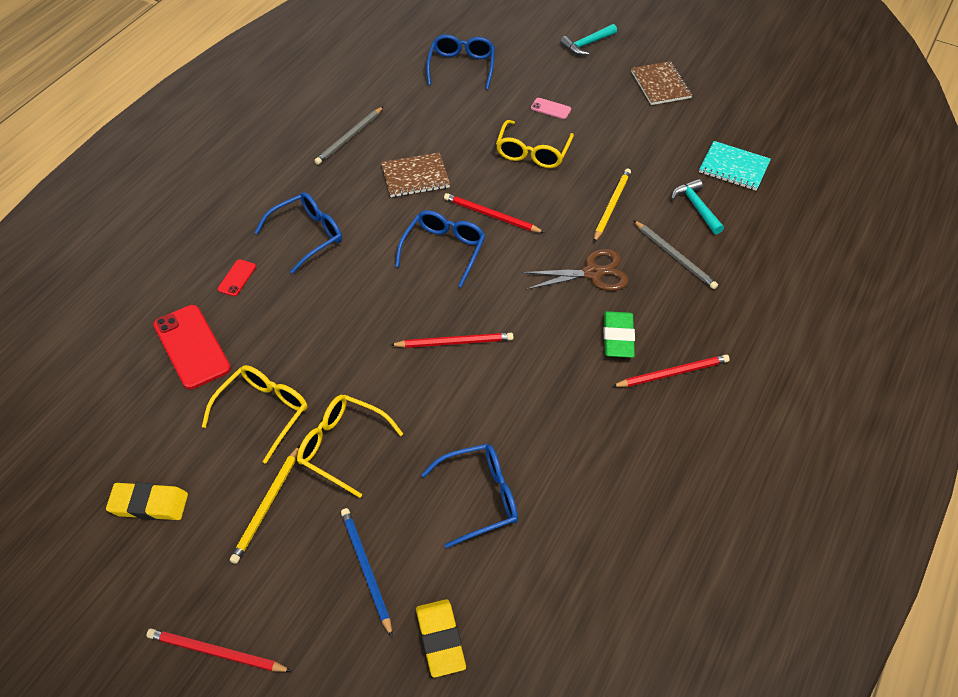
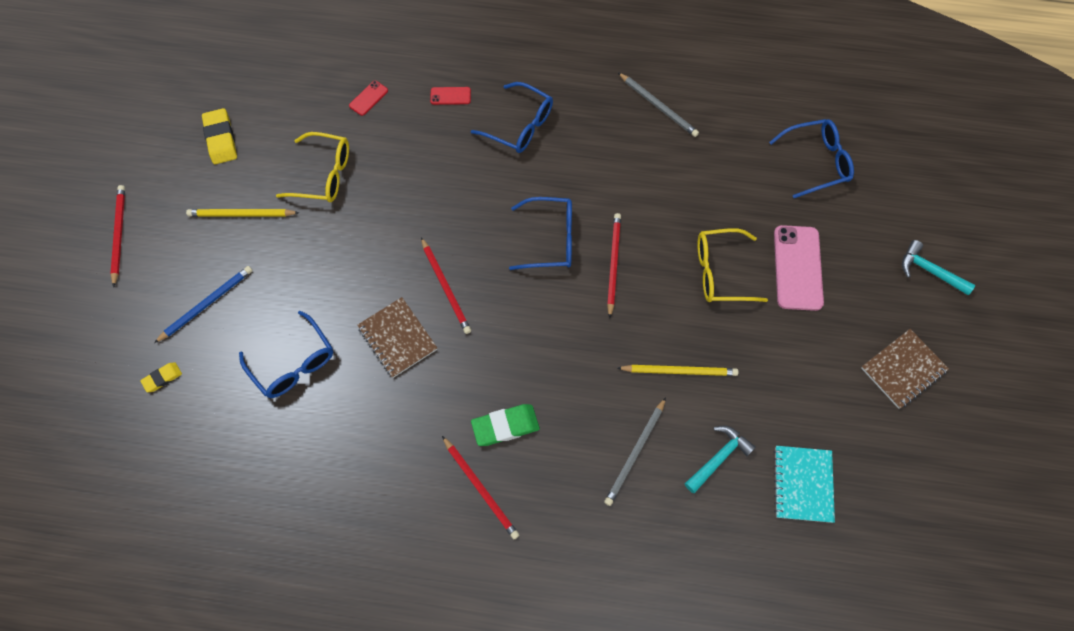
camera: 70 degrees right, 15 degrees up
red phone [153,305,231,389] -> red phone [349,81,388,116], size x0.48
yellow glasses [297,395,403,498] -> none
grey pencil [314,107,383,165] -> grey pencil turned 150 degrees counterclockwise [618,72,699,137]
brown notebook [381,153,450,197] -> brown notebook moved to [357,297,437,378]
yellow eraser [416,599,466,678] -> yellow eraser [140,362,182,392], size x0.58
brown scissors [521,249,629,291] -> none
pink phone [531,98,571,119] -> pink phone [774,225,824,311], size x2.07

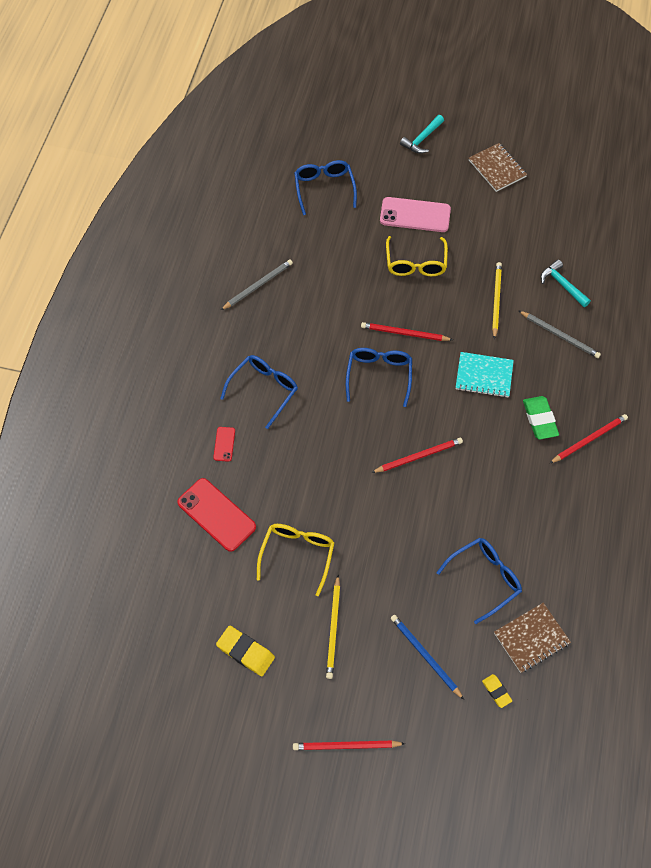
camera: 85 degrees left, 5 degrees down
yellow eraser [202,108,237,164] -> yellow eraser turned 45 degrees clockwise [216,626,275,676]
red phone [349,81,388,116] -> red phone [177,478,256,552], size x2.07
brown notebook [357,297,437,378] -> brown notebook moved to [494,603,571,673]
turquoise notebook [774,446,835,523] -> turquoise notebook moved to [456,352,514,398]

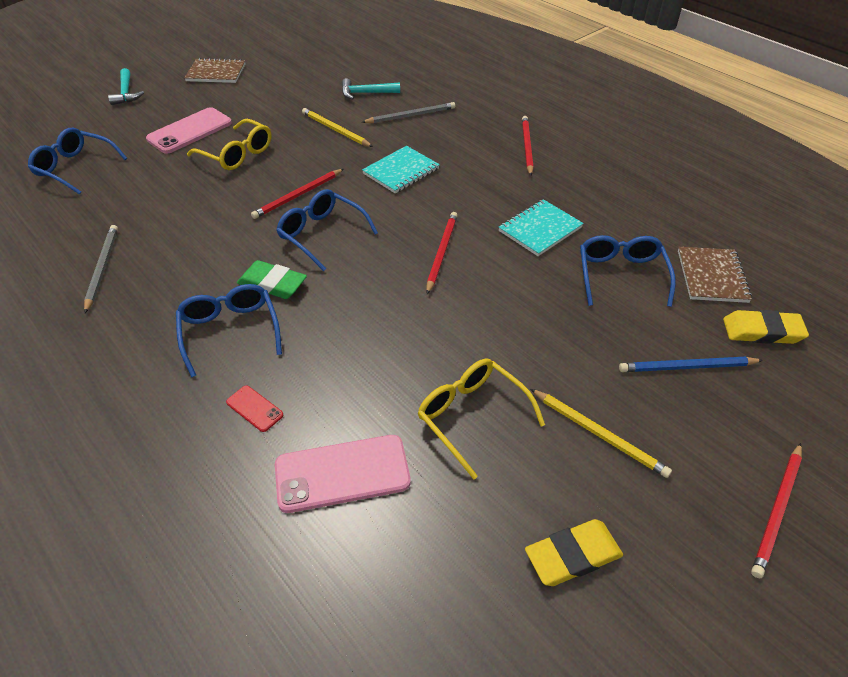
camera: 55 degrees left, 15 degrees down
red phone [177,478,256,552] -> pink phone [275,435,411,513]
yellow eraser [482,674,512,708] -> yellow eraser [723,310,809,344], size x1.72
green eraser [523,396,559,439] -> green eraser moved to [237,260,307,299]
none -> turquoise notebook [499,199,584,256]

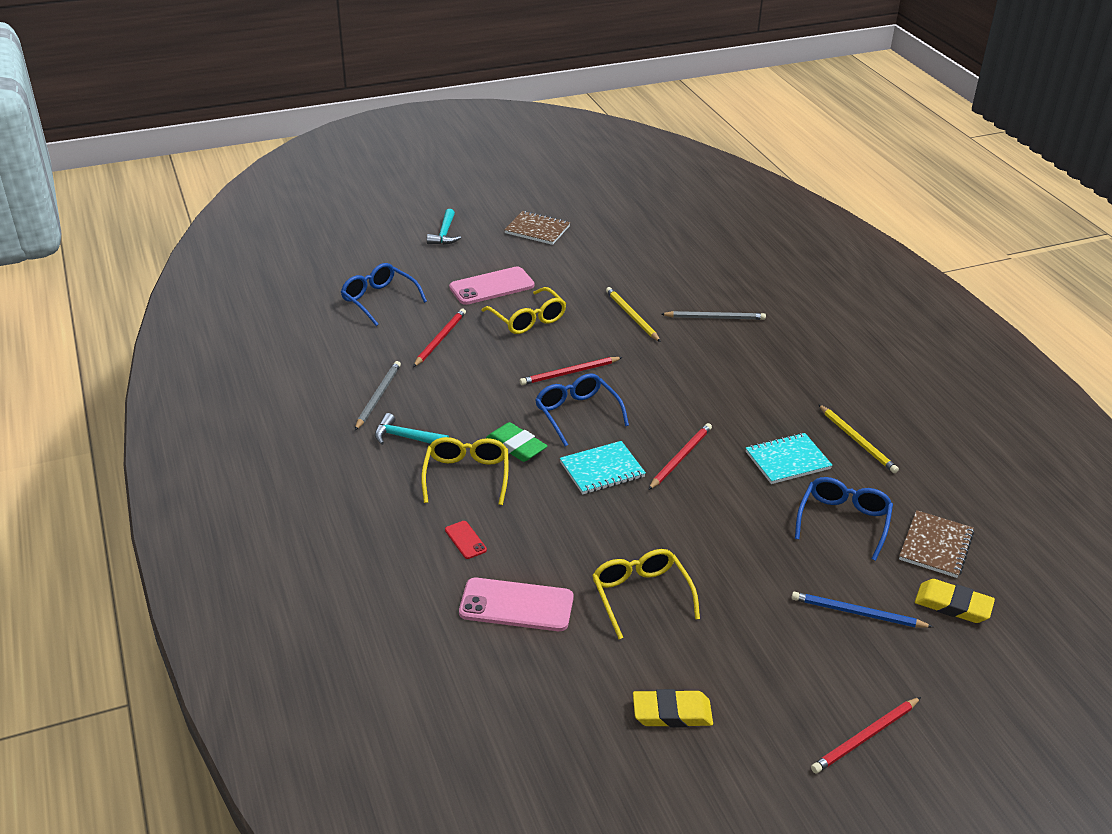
camera: 20 degrees right, 10 degrees down
blue glasses [176,284,282,377] -> yellow glasses [421,437,508,505]
turquoise hammer [342,78,400,99] -> turquoise hammer moved to [375,413,449,445]
turquoise notebook [362,146,440,194] -> turquoise notebook moved to [560,441,646,494]
red pencil [522,116,533,176] -> red pencil moved to [413,309,466,367]
yellow pencil [531,389,672,478] -> yellow pencil moved to [818,404,899,473]

